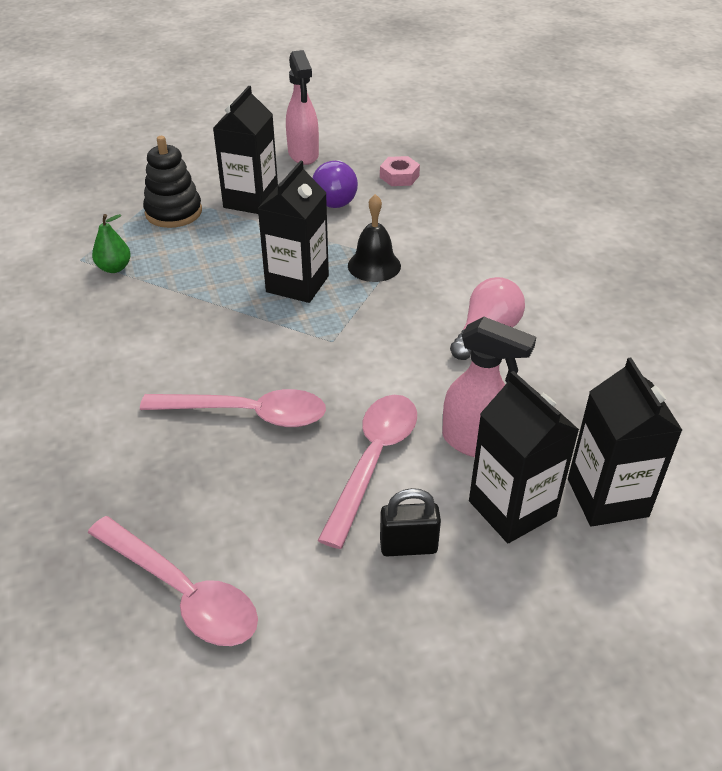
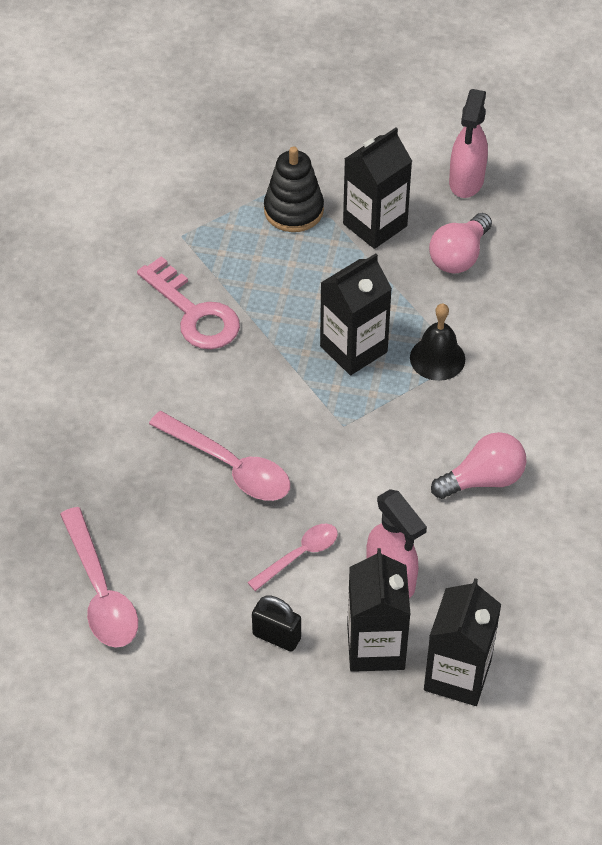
camera: 30 degrees right, 10 degrees up
green pear [92,214,131,273] -> none
purple light bulb [312,160,358,208] -> pink light bulb [429,213,492,274]
pink spoon [318,395,417,549] -> pink spoon [247,524,338,591], size x0.62
pink nut [380,156,420,186] -> none
none -> pink key [137,256,240,349]

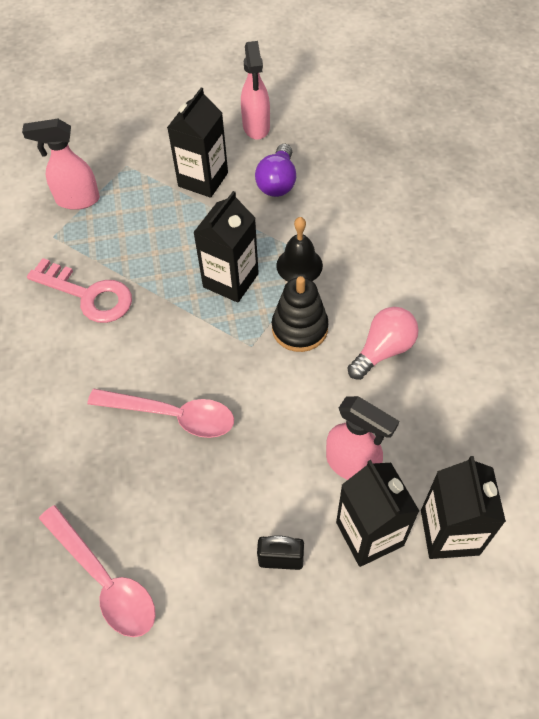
camera: 20 degrees left, 5 degrees up
pink spoon [247,524,338,591] -> none
black stacking toy [264,146,324,232] -> black stacking toy moved to [272,276,329,352]
pink light bulb [429,213,492,274] -> purple light bulb [255,144,296,197]
none -> pink spray bottle [22,119,100,210]

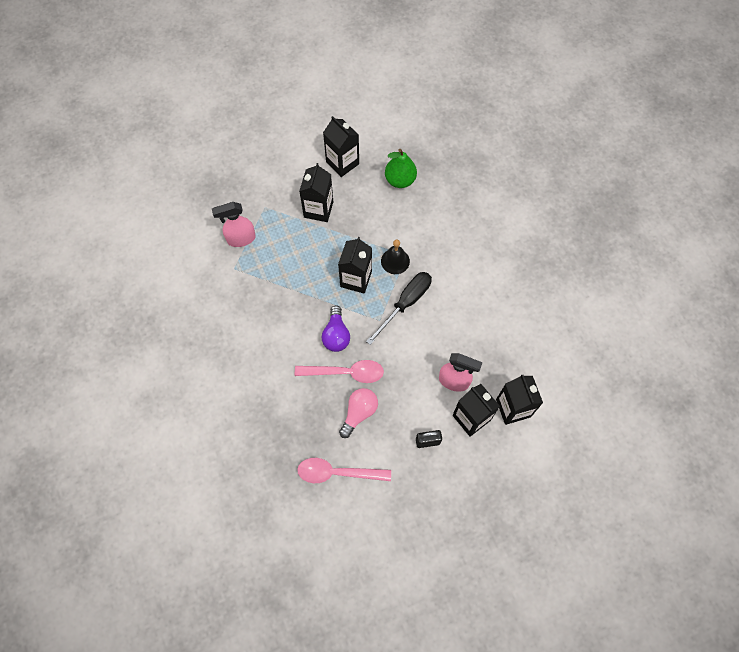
camera: 15 degrees left, 10 degrees up
pink key [27,258,132,323] -> none
pink spoon [39,505,156,637] -> pink spoon turned 150 degrees clockwise [297,458,391,483]
pink spray bottle [241,41,270,140] -> black carton [323,116,359,177]
purple light bulb [255,144,296,197] -> purple light bulb moved to [322,306,350,352]
black stacking toy [272,276,329,352] -> black screwdriver [366,272,432,345]
pink light bulb [348,307,419,380] -> pink light bulb moved to [339,388,378,438]
none -> green pear [385,149,417,188]

